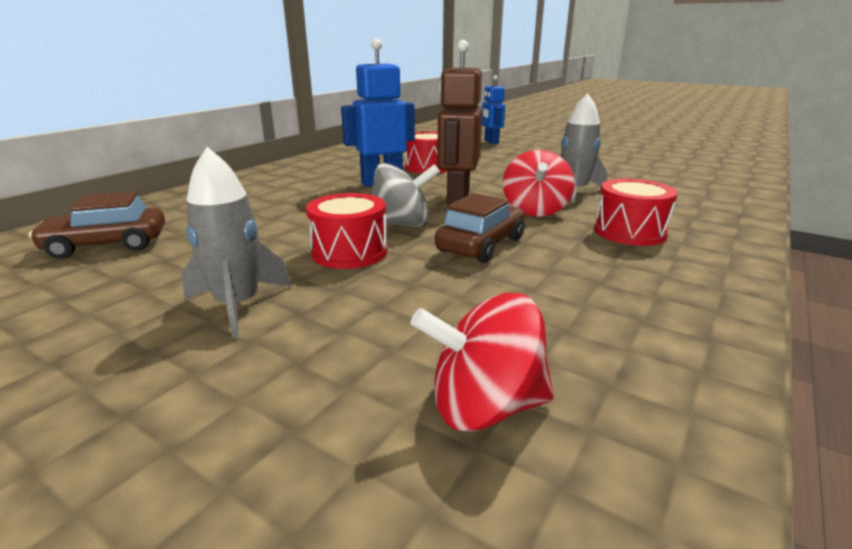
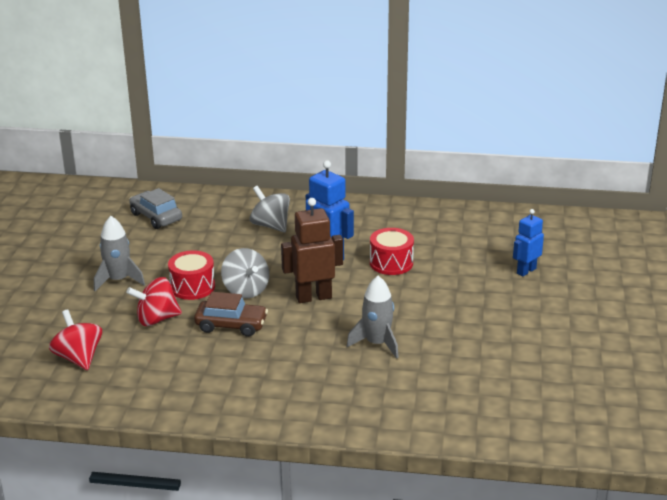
camera: 65 degrees right, 5 degrees up
brown car [28,191,165,258] -> grey car [129,188,182,229]
red spinning top [503,150,575,217] -> red spinning top moved to [126,277,182,326]
red drum [594,179,678,246] -> none
none -> grey spinning top [250,186,290,233]

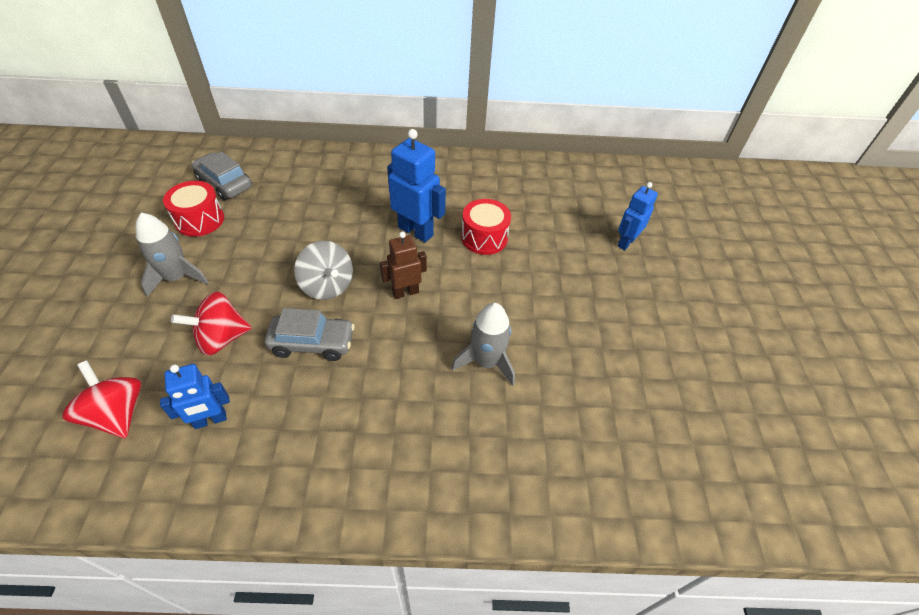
camera: 10 degrees left, 20 degrees up
red drum [168,250,215,300] -> red drum moved to [163,181,224,237]
brown car [194,292,268,337] -> grey car [265,308,355,361]
grey spinning top [250,186,290,233] -> none
brown robot [281,198,343,303] -> brown robot [380,231,427,299], size x0.65
none -> blue robot [160,364,230,429]

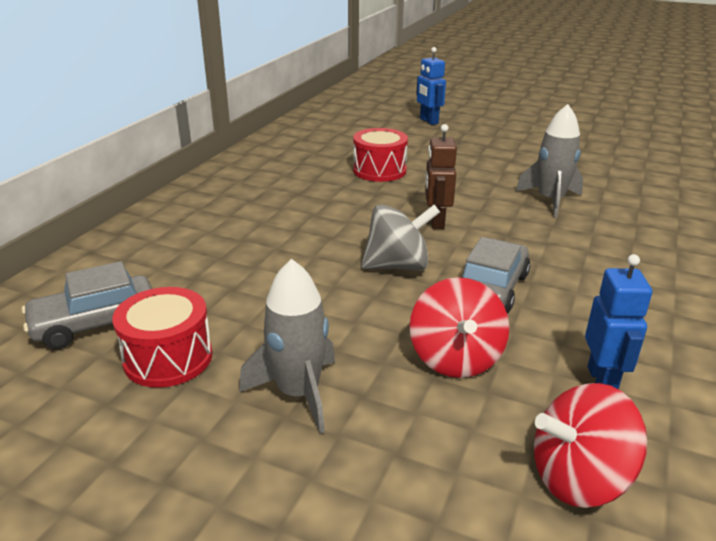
camera: 65 degrees left, 20 degrees down
blue robot [387,129,446,242] -> none

